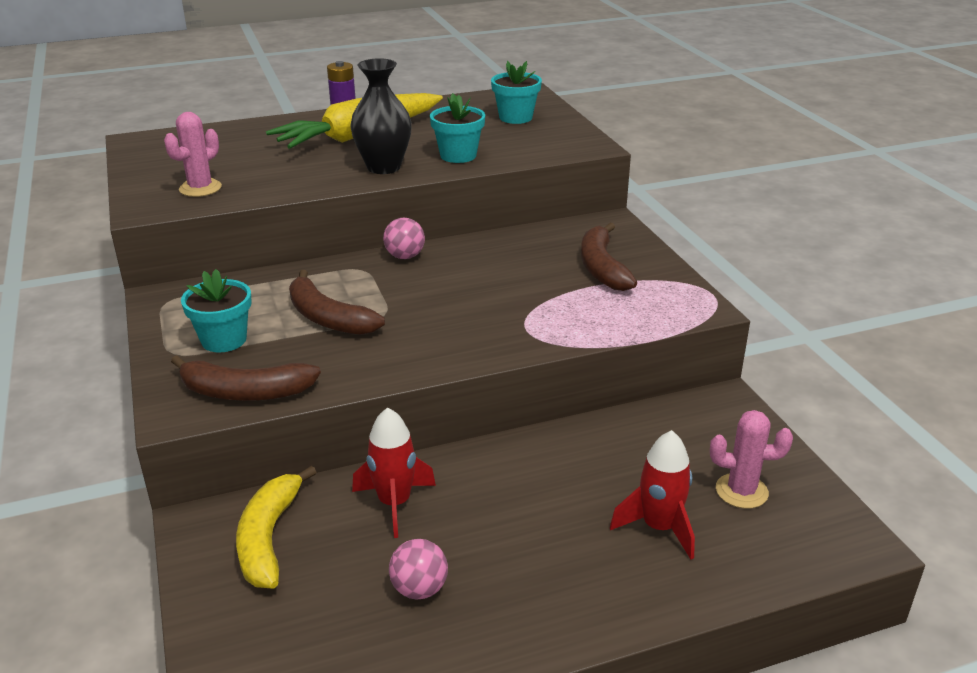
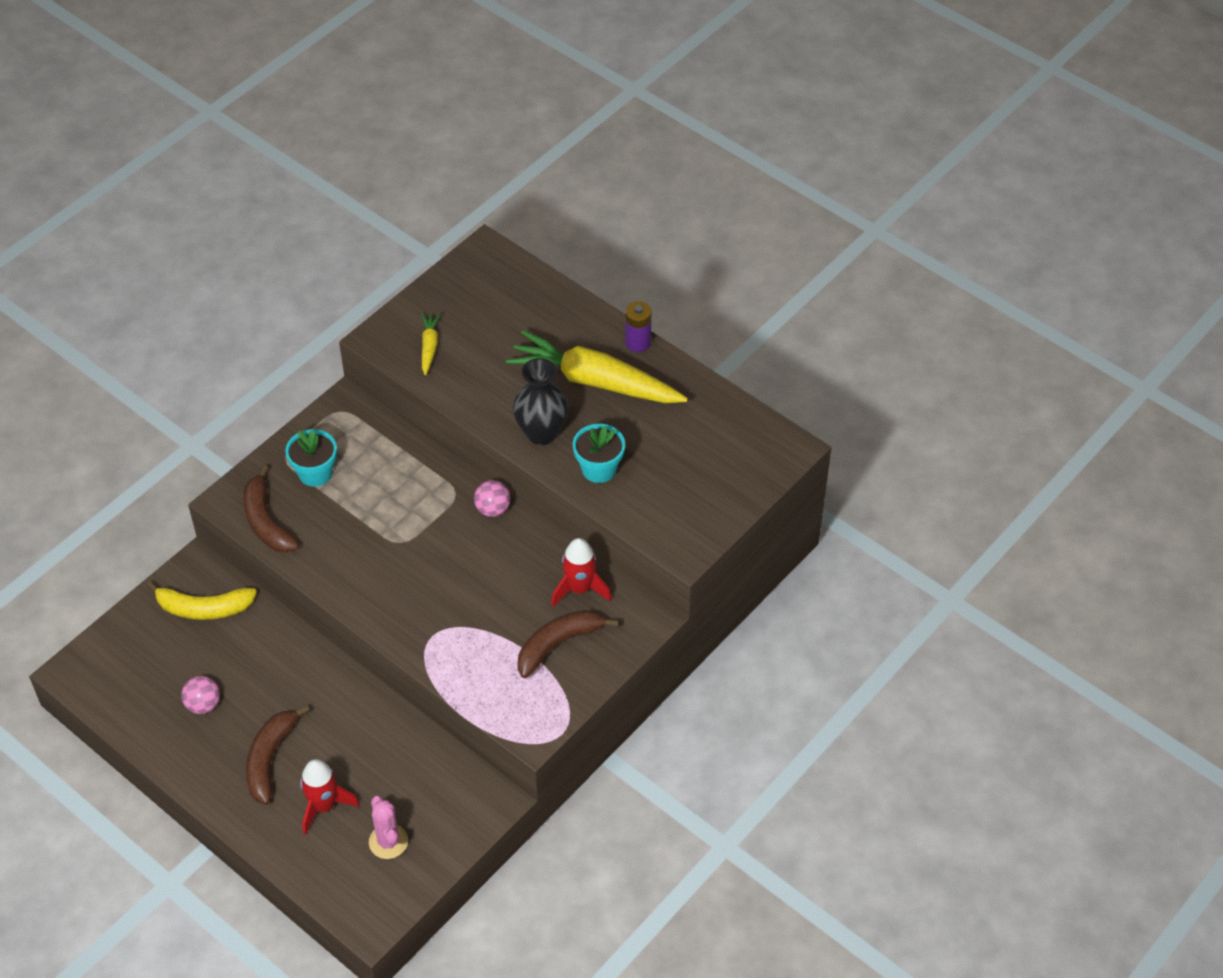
camera: 60 degrees right, 20 degrees up
pink cactus [164,112,222,197] -> yellow carrot [421,313,441,375]
yellow banana [236,466,317,588] -> yellow banana turned 150 degrees counterclockwise [147,581,257,620]
brown banana [289,270,385,335] -> brown banana moved to [246,705,310,805]
red rocket [352,408,436,538] -> red rocket moved to [551,538,612,606]
turquoise flower pot [491,61,542,124] -> none

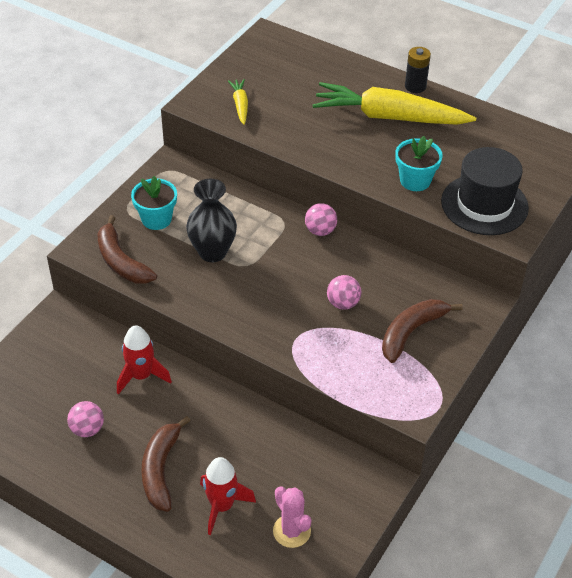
camera: 10 degrees left, 5 degrees down
yellow banana [147,581,257,620] -> none
black vase [513,358,568,445] -> black vase moved to [186,179,237,262]
red rocket [551,538,612,606] -> red rocket moved to [117,325,172,395]
purple battery [625,301,652,352] -> black battery [405,47,431,93]
none -> pink ball [327,275,361,310]
none -> black hat [441,147,529,235]

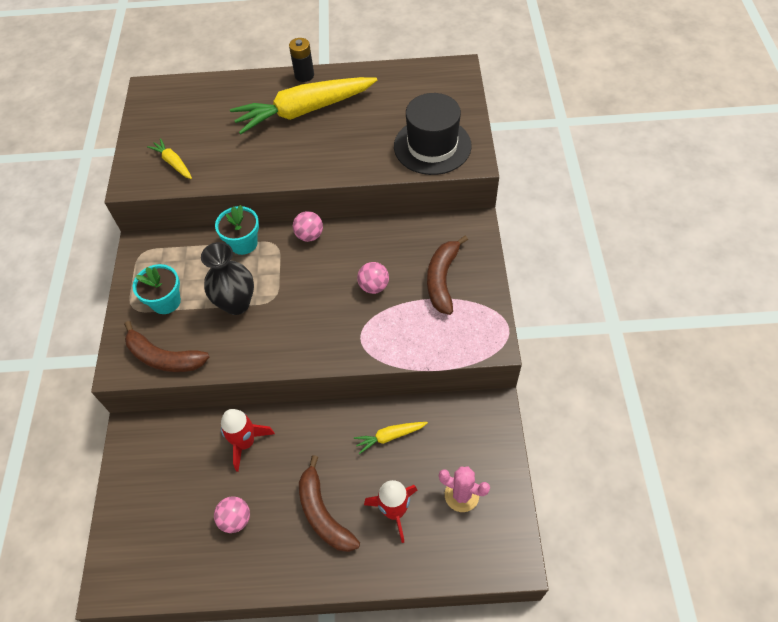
camera: 30 degrees left, 10 degrees up
turquoise flower pot [395,136,443,191] -> turquoise flower pot moved to [215,205,259,255]
none -> yellow carrot [354,422,428,454]

